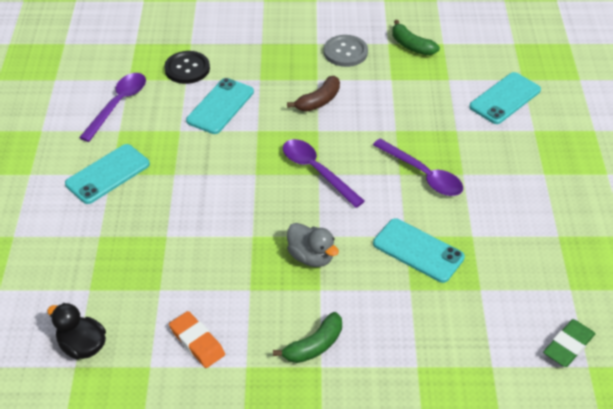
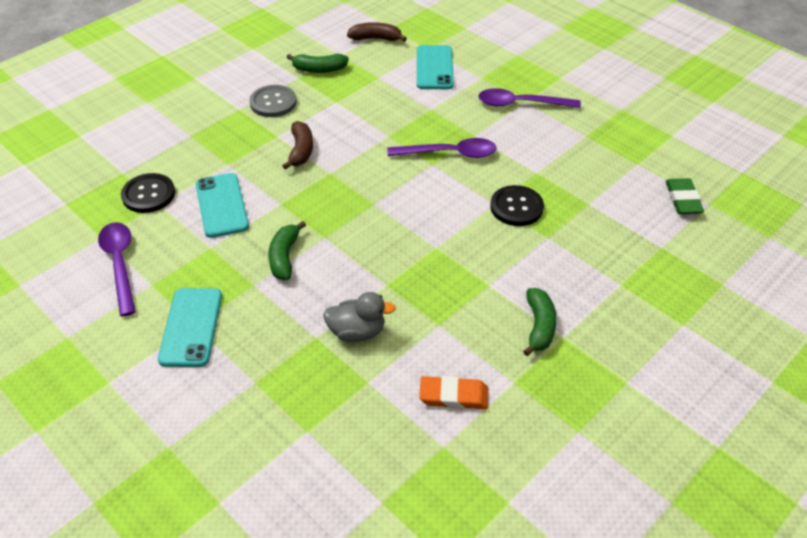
camera: 45 degrees left, 0 degrees up
black duck [47,303,106,359] -> none
purple spoon [283,139,365,208] -> purple spoon moved to [478,88,581,108]
grey duck [287,223,339,267] -> grey duck moved to [323,292,396,342]
turquoise phone [373,218,465,283] -> black button [490,185,544,226]
none -> green banana [268,221,306,280]
none -> brown banana [347,22,407,42]

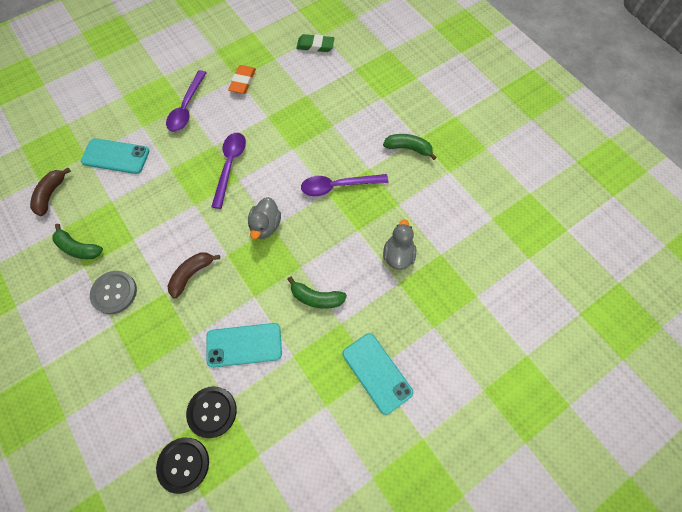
camera: 80 degrees left, 20 degrees up
purple spoon [98,222,136,317] -> purple spoon moved to [301,174,388,196]
turquoise phone [158,288,222,367] -> turquoise phone turned 45 degrees clockwise [343,333,413,415]
brown banana [282,121,313,170] -> brown banana turned 60 degrees counterclockwise [168,252,220,298]
green banana [287,54,349,73] -> green banana turned 105 degrees clockwise [52,224,103,259]
orange eraser [419,376,488,409] -> orange eraser moved to [228,65,256,94]
black button [490,185,544,226] -> black button moved to [156,438,209,494]
none -> grey duck [248,197,281,239]

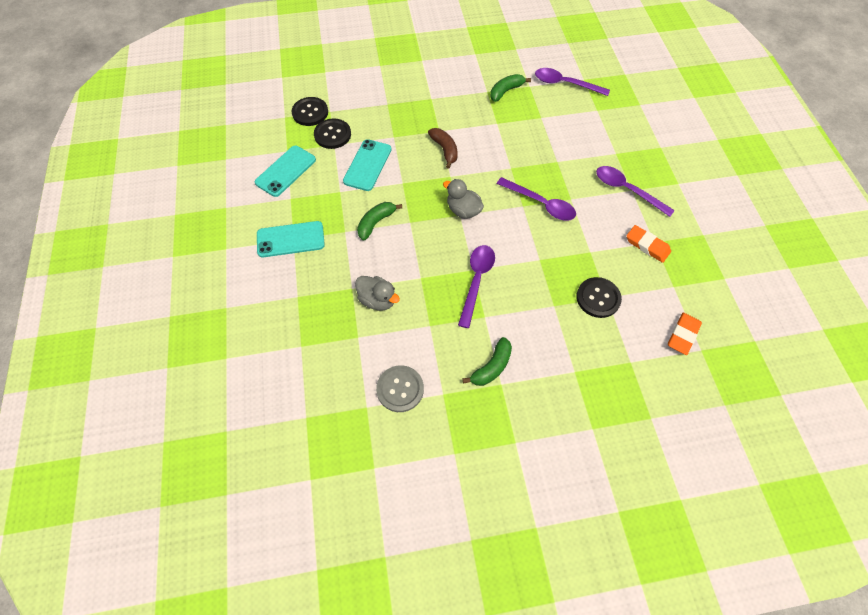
camera: 115 degrees right, 5 degrees down
brown banana [30,168,71,216] -> purple spoon [535,68,610,96]
turquoise phone [81,138,149,174] -> turquoise phone moved to [255,146,316,197]
grey button [90,271,137,314] -> grey button moved to [376,365,424,412]
green eraser [296,34,334,52] -> orange eraser [668,313,702,355]
none -> black button [576,277,622,318]

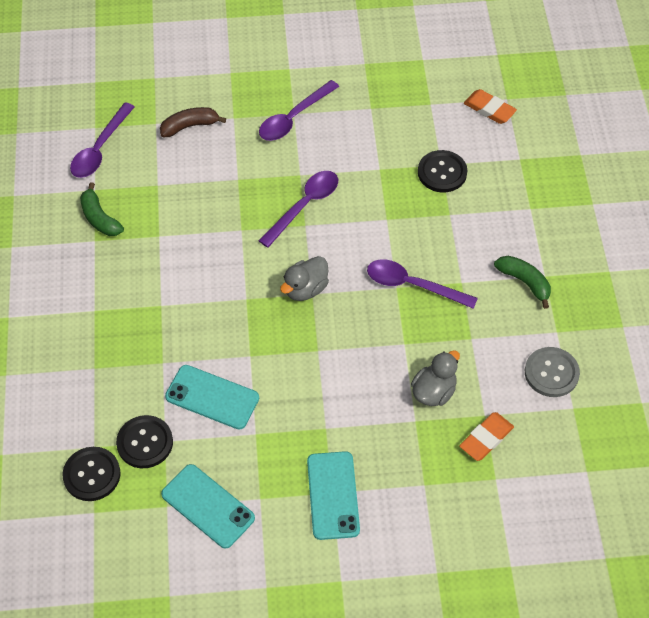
camera: 85 degrees left, 5 degrees down
green banana [357,202,402,241] -> none
brown banana [428,128,458,169] -> brown banana moved to [160,107,226,137]
orange eraser [627,225,671,263] -> orange eraser moved to [459,412,514,461]

